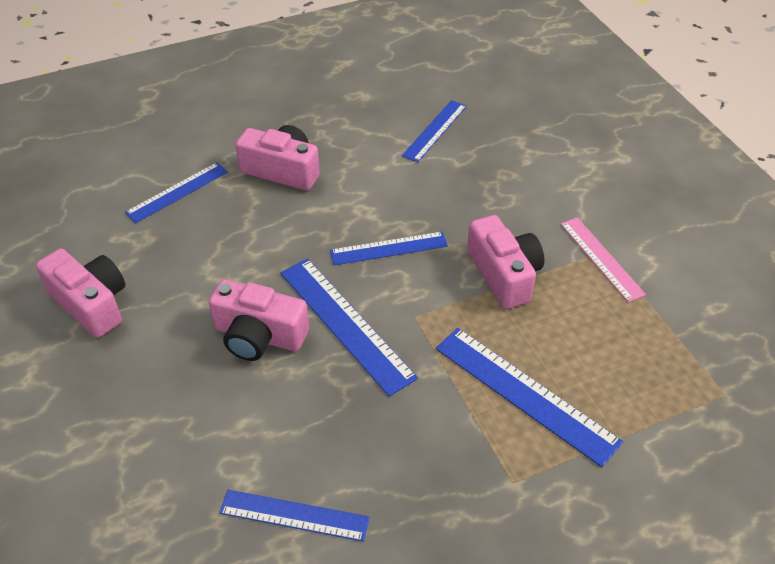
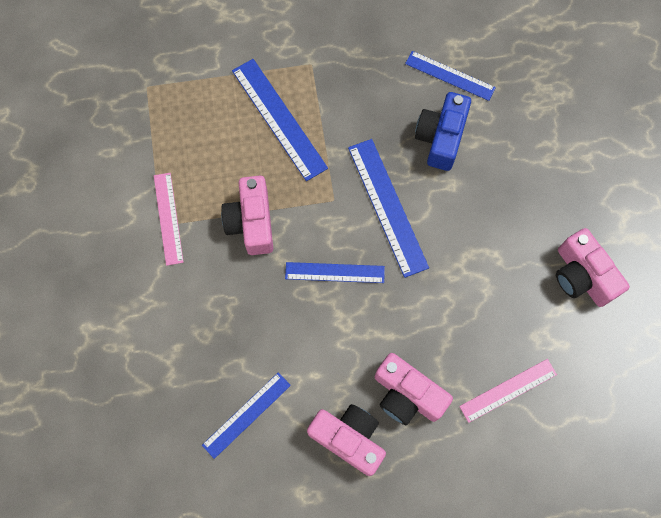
camera: 165 degrees left, 25 degrees up
blue ruler [125,162,228,223] -> pink ruler [459,359,557,423]
pink camera [209,280,309,361] -> pink camera moved to [307,404,386,476]
none -> blue camera [415,92,471,171]

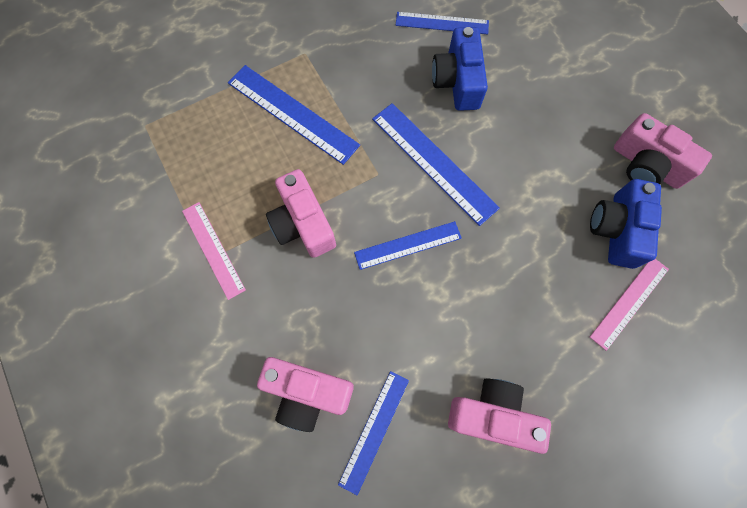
camera: 20 degrees left, 0 degrees up
pink camera [374,353,453,425] -> pink camera moved to [257,357,354,432]
none -> blue camera [590,179,662,269]

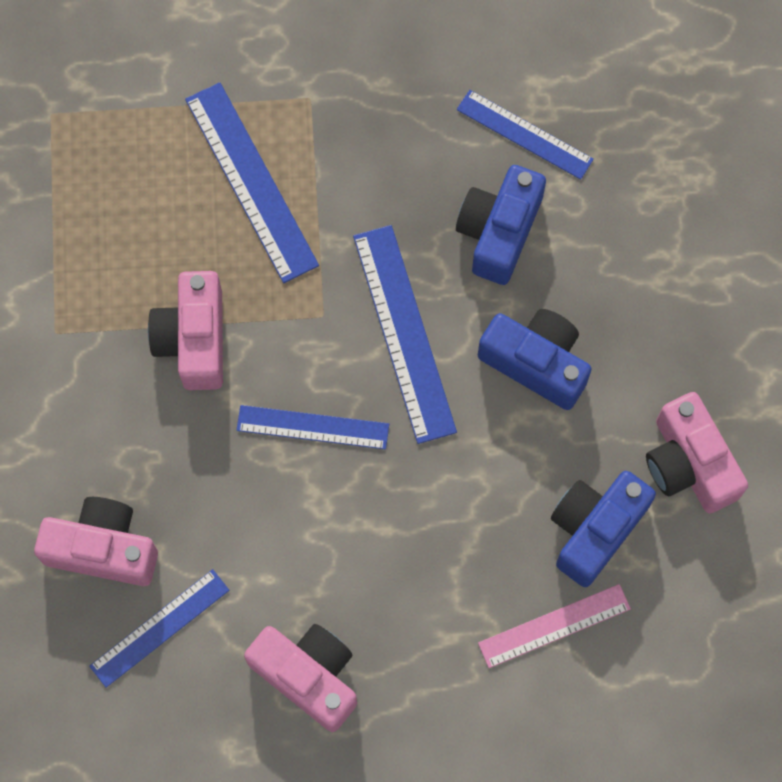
camera: 25 degrees right, 0 degrees up
pink ruler [182,202,246,300] -> none
pink camera [257,357,354,432] -> pink camera turned 150 degrees clockwise [34,497,158,586]
none -> blue camera [478,309,592,410]

